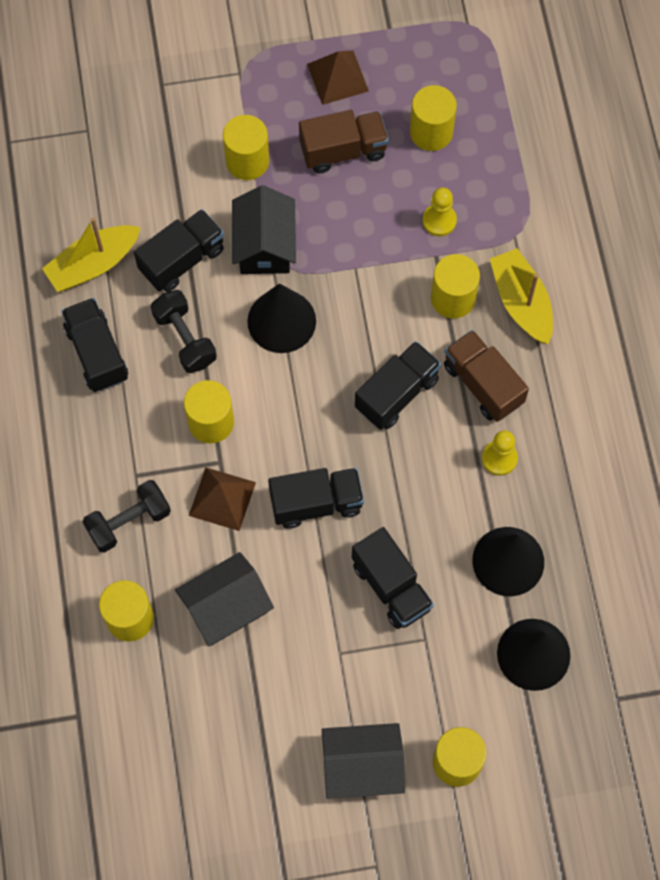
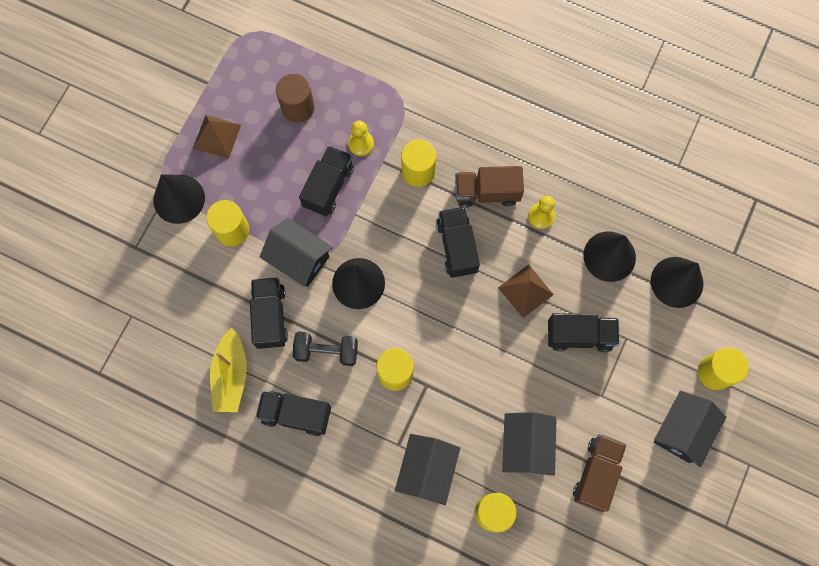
camera: 55 degrees left, 5 degrees up
black dumbbell [83,480,171,553] -> black house [395,434,460,505]
brown pyramid [189,468,256,531] -> brown pyramid moved to [498,264,554,318]
black truck [268,468,364,529] -> black truck moved to [299,146,354,216]
brown truck [299,110,389,173] -> brown truck moved to [573,434,627,512]
yellow cylinder [410,85,457,151] -> brown cylinder [276,74,314,123]
yellow boat [490,248,553,344] -> none
none -> black cone [153,174,205,224]

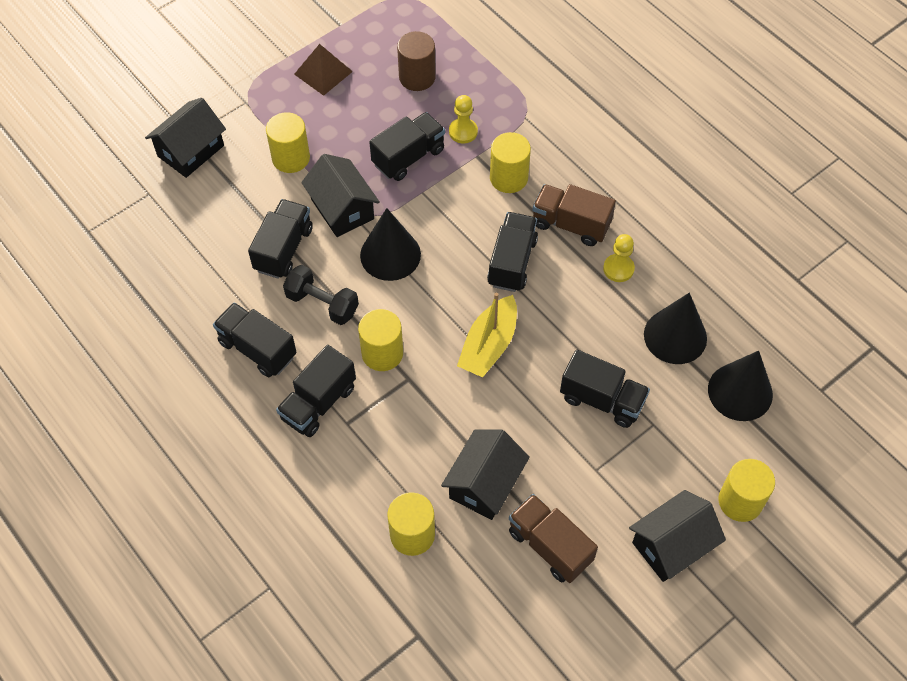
camera: 25 degrees right, 15 degrees down
black cone [153,174,205,224] -> none
yellow boat [210,328,247,412] -> yellow boat moved to [457,293,517,377]
black house [395,434,460,505] -> black house moved to [145,98,226,178]
brown pyramid [498,264,554,318] -> none
brown truck [573,434,627,512] -> brown truck turned 90 degrees counterclockwise [509,494,598,583]
none -> black truck [276,345,356,437]

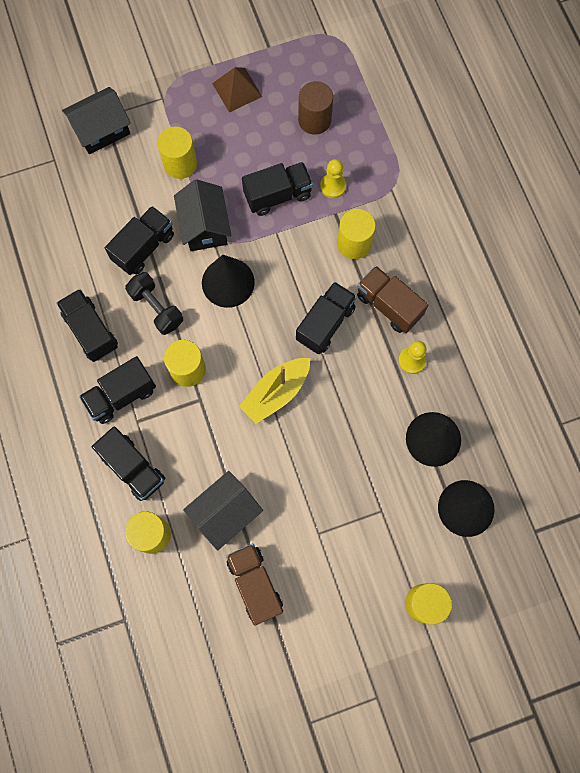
camera: 20 degrees right, 15 degrees up
black truck [560,350,650,428] -> black truck moved to [92,426,166,501]
black house [629,490,726,582] -> none

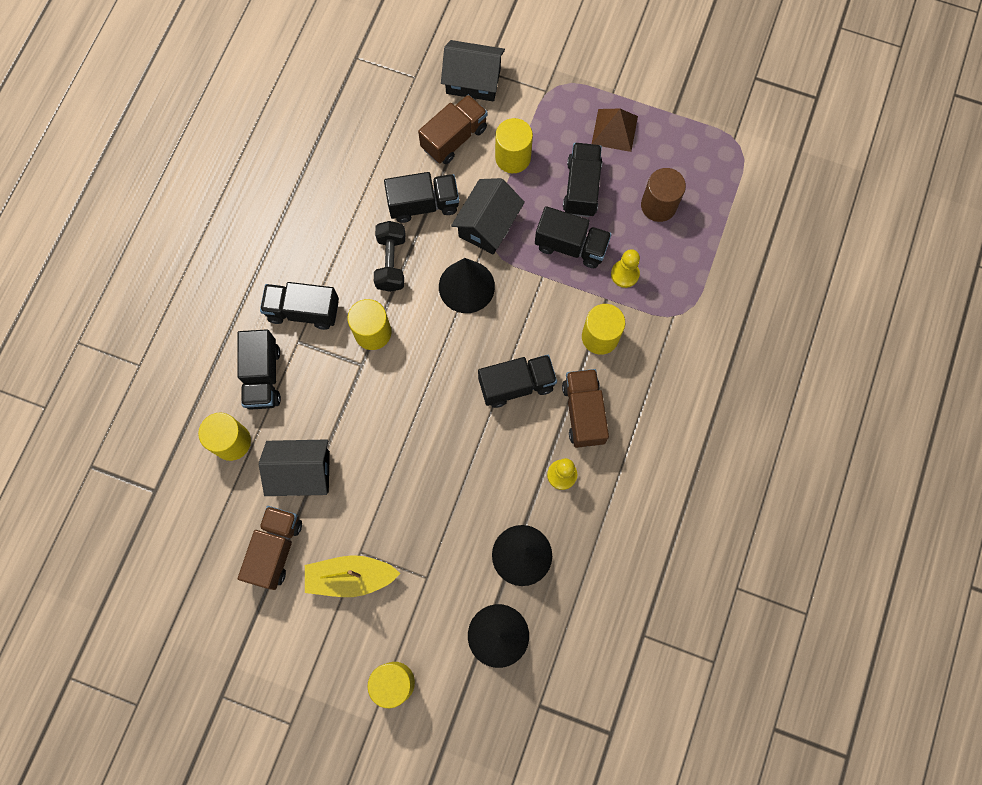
camera: 40 degrees right, 0 degrees up
black truck [56,289,118,362] -> black truck moved to [563,143,602,217]
yellow boat [239,358,310,424] -> yellow boat moved to [305,555,400,597]
none -> brown truck [418,95,488,164]

